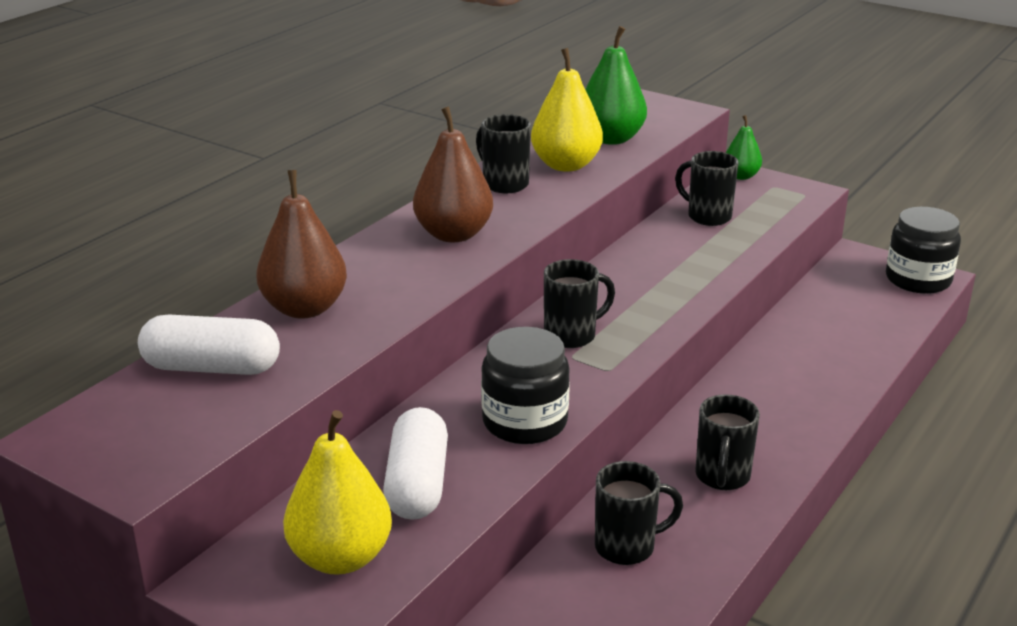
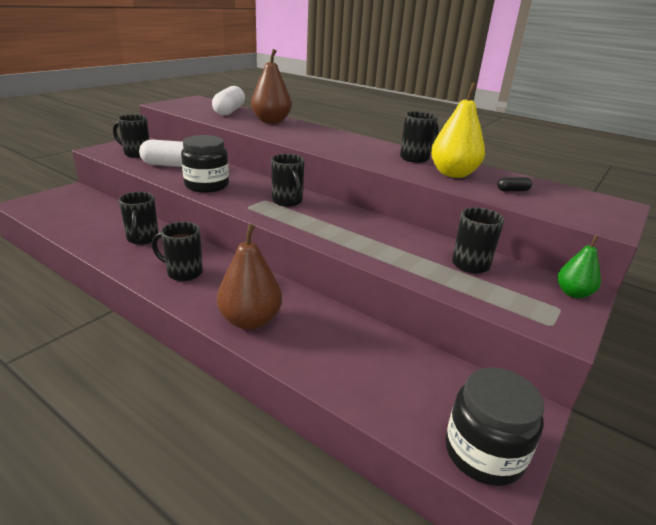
camera: 90 degrees right, 0 degrees up
yellow pear [283,410,392,575] -> black mug [113,114,149,158]
brown pear [413,106,493,242] -> brown pear moved to [217,224,282,330]
green pear [585,26,647,145] -> black capsule [497,177,532,191]

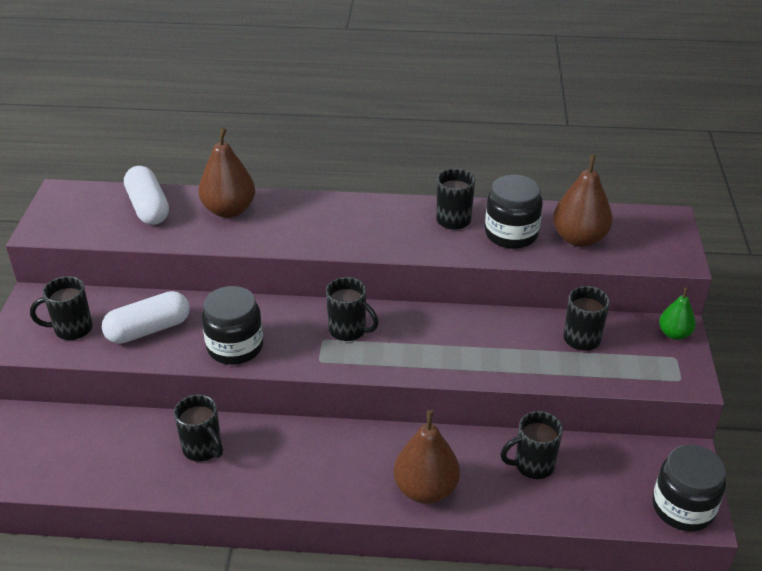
camera: 30 degrees left, 10 degrees up
black mug [152,222,203,281] -> black mug moved to [500,411,563,479]
yellow pear [431,83,485,178] -> black jar [485,175,543,249]
black capsule [497,177,532,191] -> brown pear [553,154,613,247]

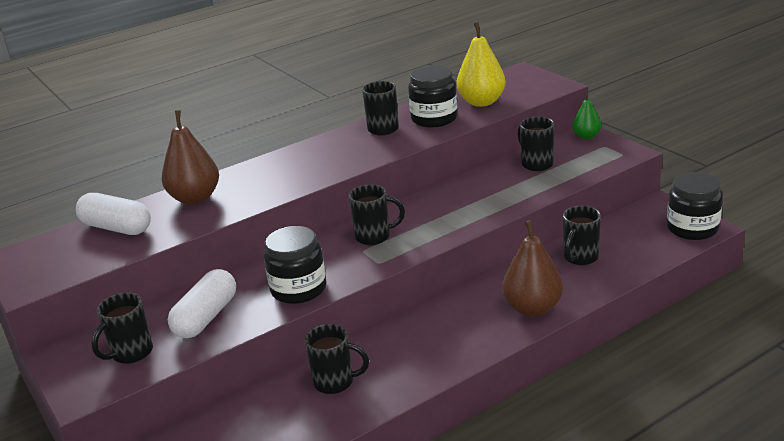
camera: 35 degrees left, 10 degrees down
brown pear [553,154,613,247] -> yellow pear [456,22,506,107]

